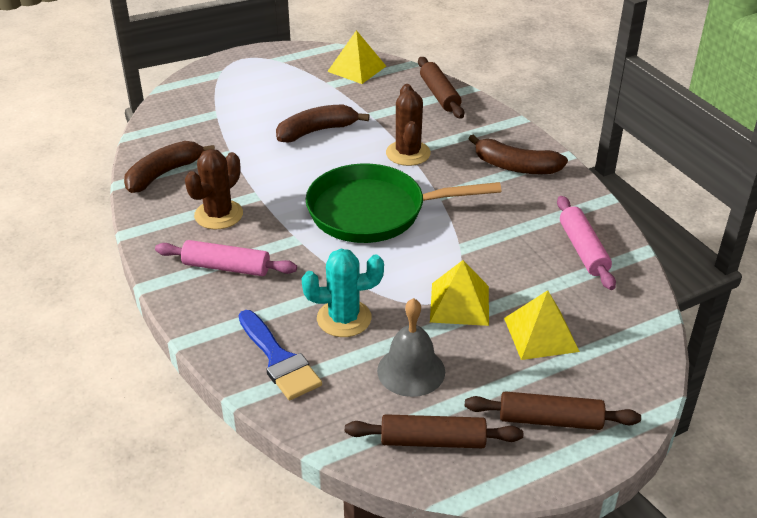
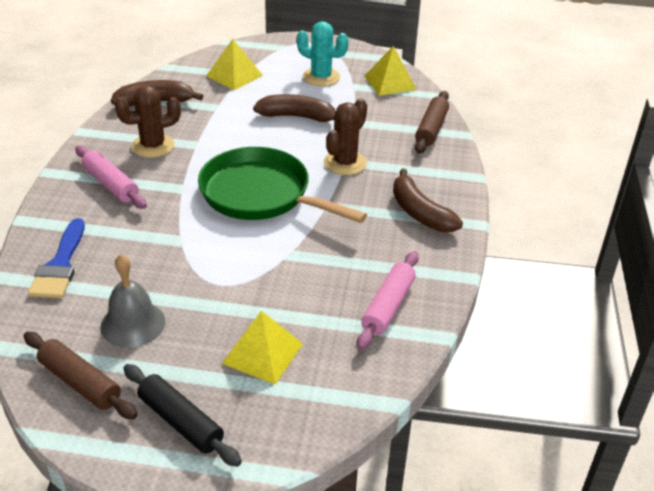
camera: 35 degrees right, 0 degrees up
turquoise cactus [301,249,384,337] -> turquoise cactus moved to [297,21,349,86]
yellow pyramid [430,260,489,326] -> yellow pyramid moved to [206,39,263,90]
brown rolling pin [465,391,641,430] -> black rolling pin [123,364,242,467]

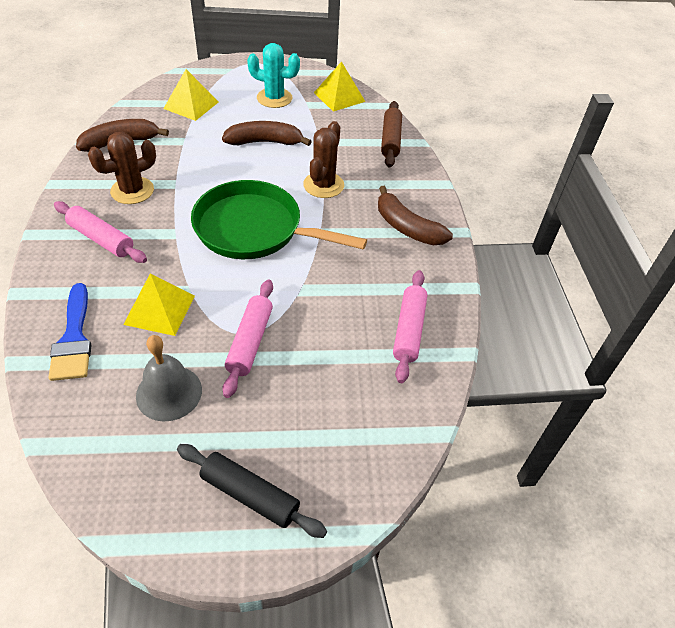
camera: 15 degrees left, 10 degrees up
brown rolling pin [24,332,138,419] -> none
yellow pyramid [221,311,303,384] -> yellow pyramid moved to [123,273,195,336]
none -> pink rolling pin [222,280,273,398]

